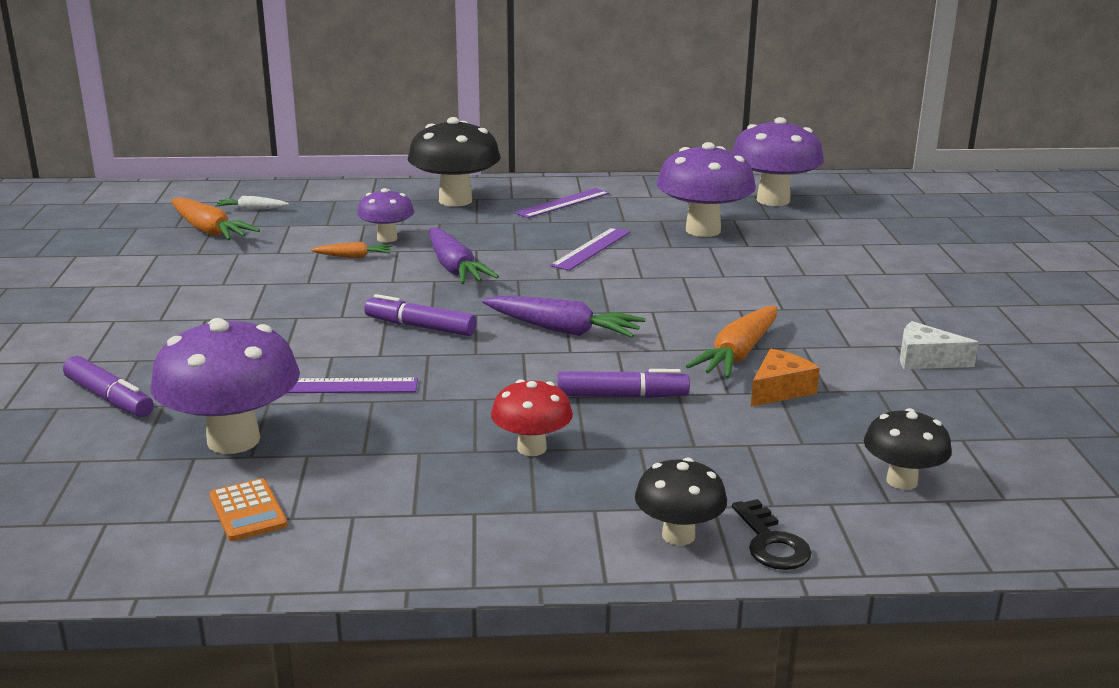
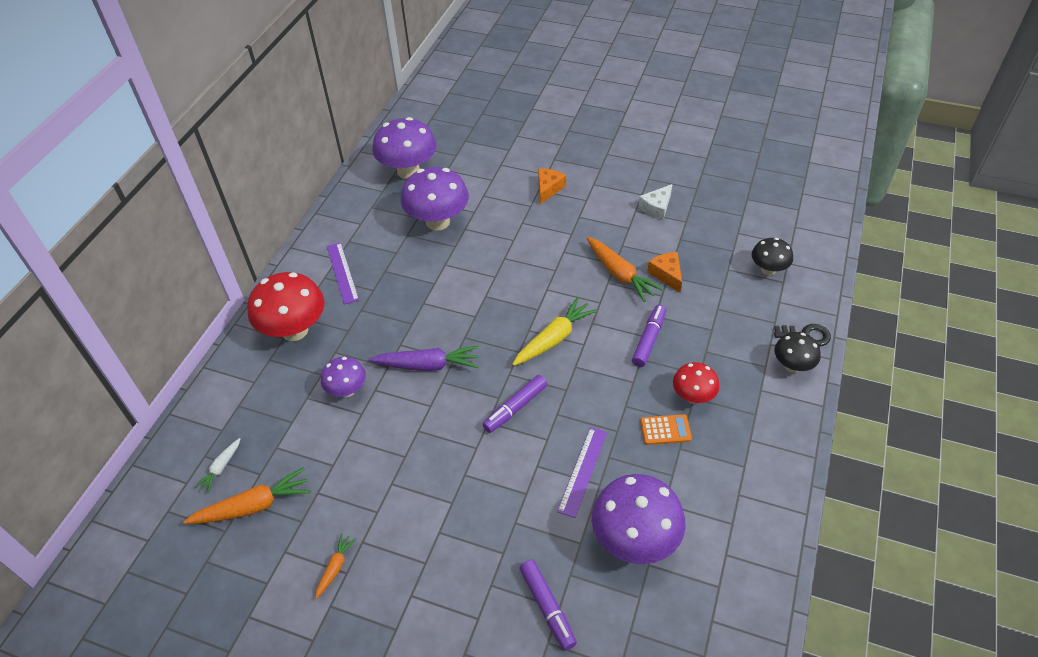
camera: 65 degrees left, 25 degrees up
purple marker [63,356,154,417] -> purple marker turned 90 degrees clockwise [519,560,577,650]
orange calculator [209,478,288,541] -> orange calculator moved to [640,414,692,445]
orange carrot [311,242,391,258] -> orange carrot moved to [315,534,356,599]
black mushroom [408,117,501,207] -> red mushroom [247,272,324,341]
purple carrot [482,296,645,338] -> yellow carrot [512,297,597,366]
purple ruler [550,228,630,271] -> none
none -> orange cheese [538,169,566,204]

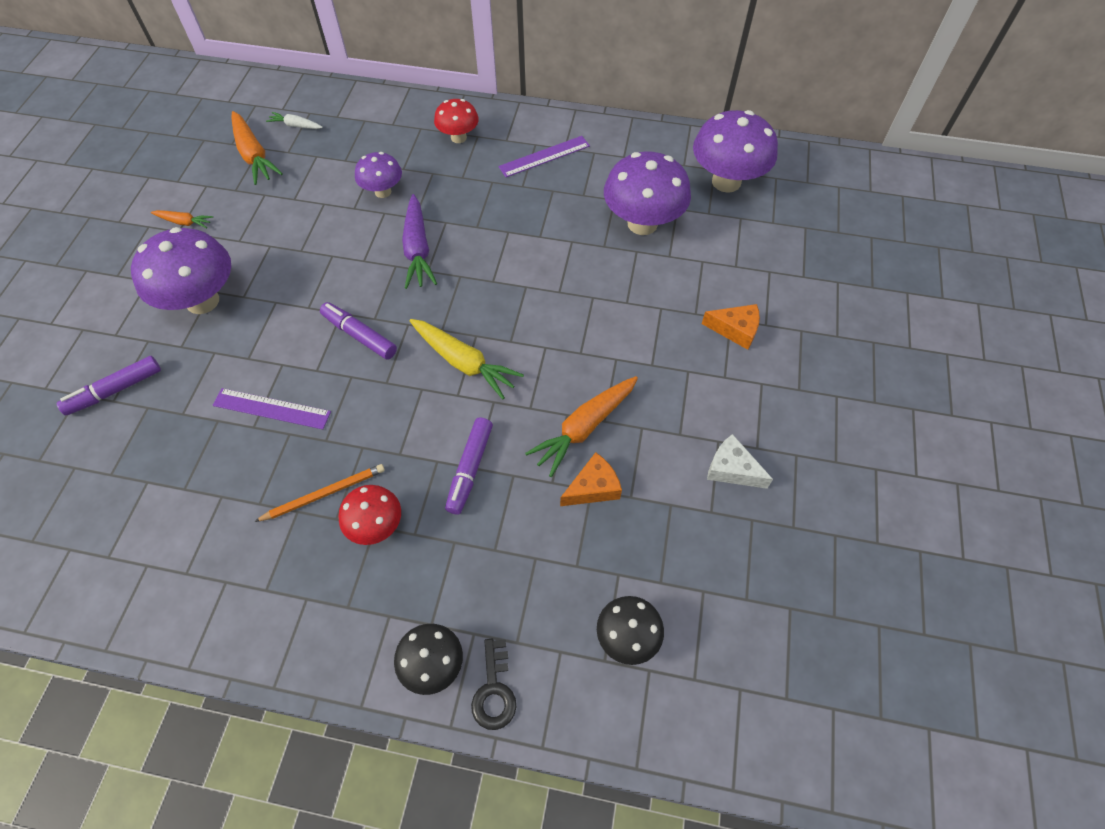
camera: 80 degrees right, 10 degrees up
red mushroom [247,272,324,341] -> red mushroom [434,99,479,143], size x0.57
purple mushroom [592,474,686,564] -> purple mushroom moved to [131,227,231,314]
purple marker [632,305,666,367] -> purple marker turned 90 degrees clockwise [445,417,493,515]
orange calculator [640,414,692,445] -> orange pencil [254,464,385,522]

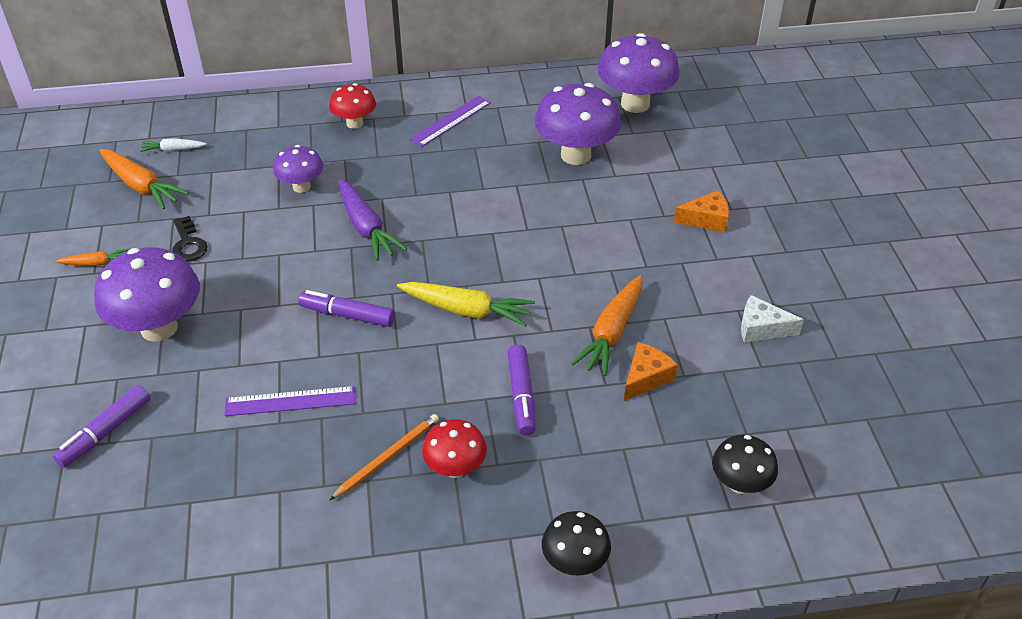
camera: 20 degrees left, 15 degrees down
black key [471,639,516,730] -> black key moved to [172,216,208,262]

